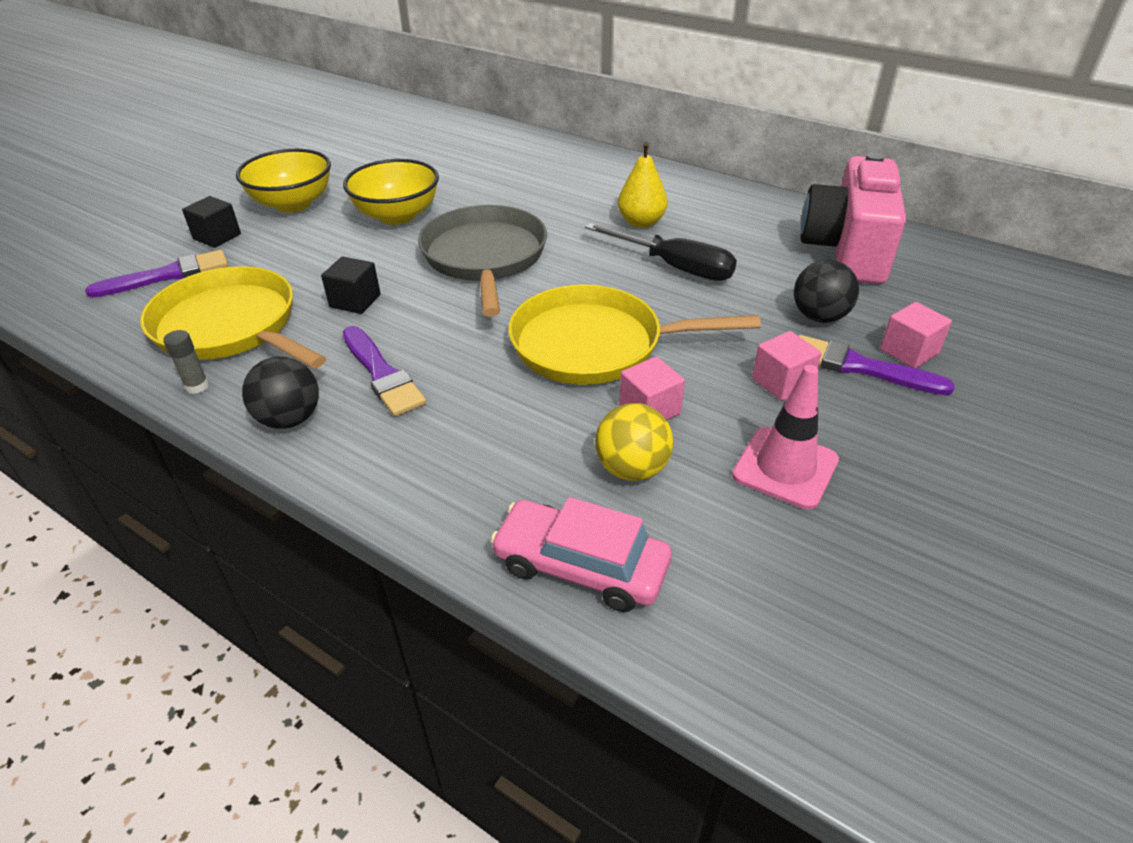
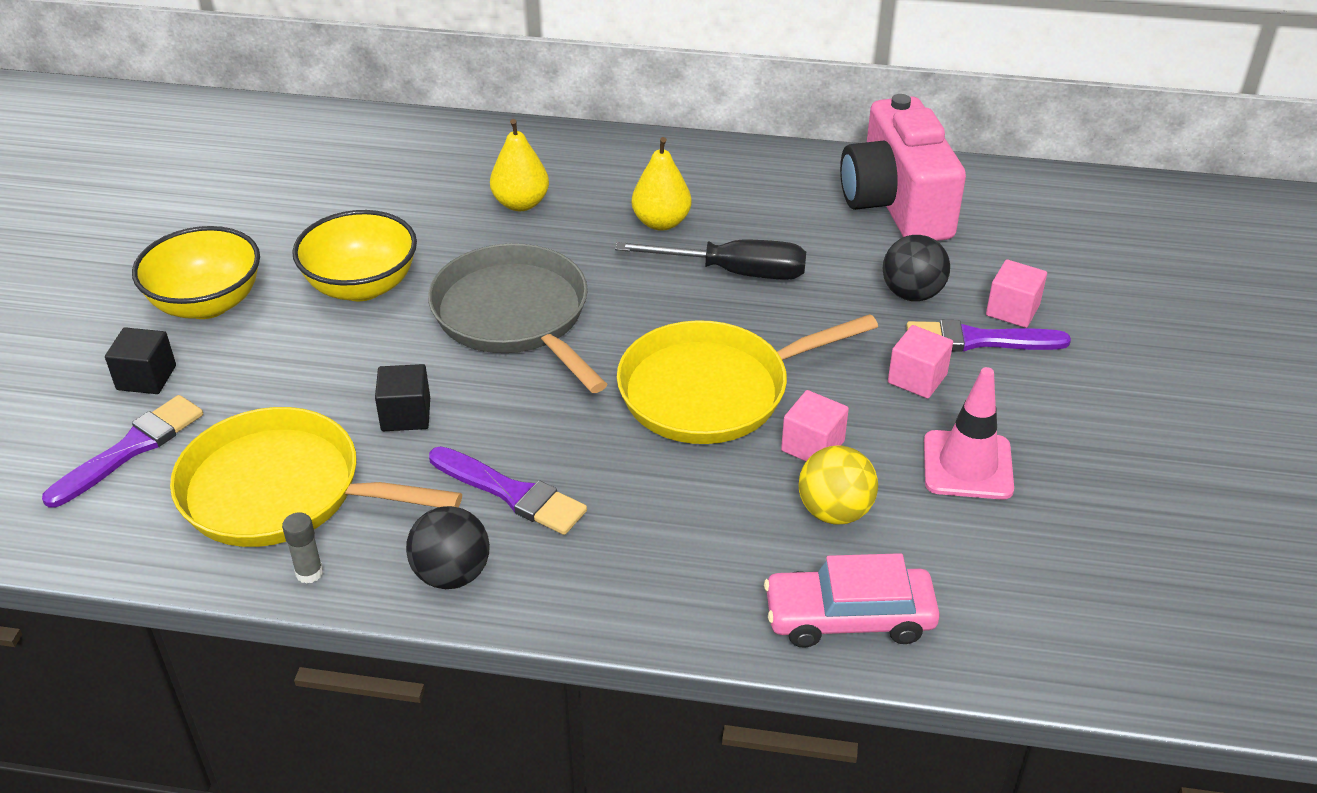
camera: 25 degrees left, 0 degrees up
none -> yellow pear [490,119,549,211]

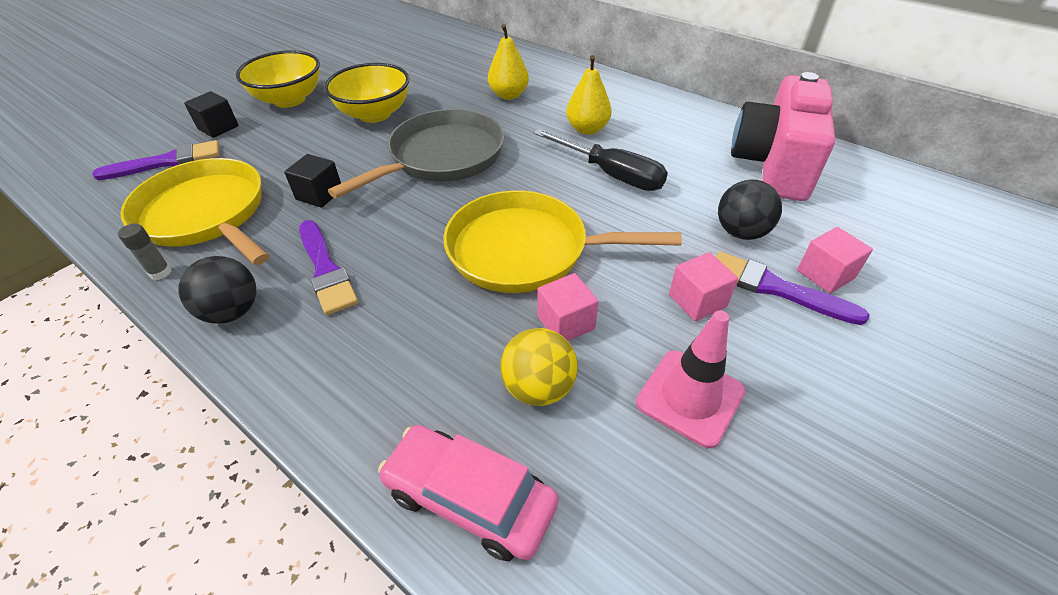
camera: 30 degrees right, 5 degrees up
grey pan [428,243,608,393] -> grey pan turned 45 degrees clockwise [328,109,504,198]

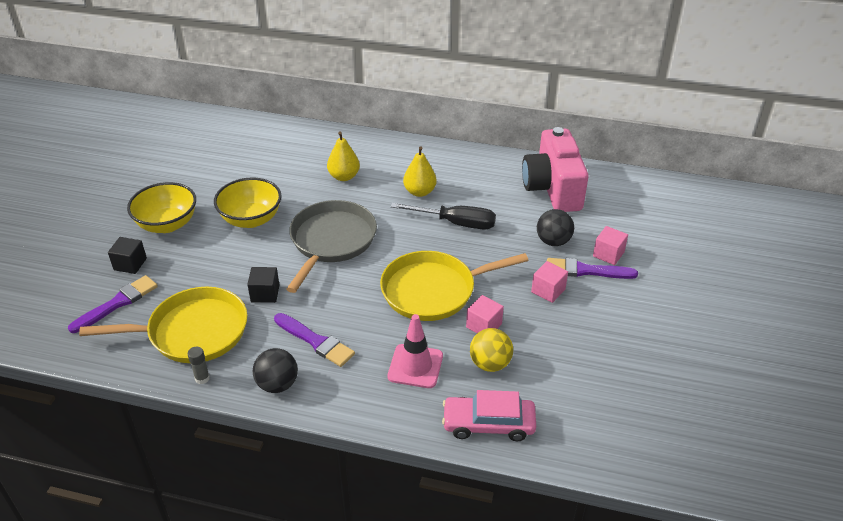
camera: 25 degrees left, 5 degrees down
yellow pan [120,158,269,265] -> yellow pan turned 150 degrees clockwise [79,287,247,363]
pink traffic cone [636,311,745,448] -> pink traffic cone moved to [388,314,443,388]

